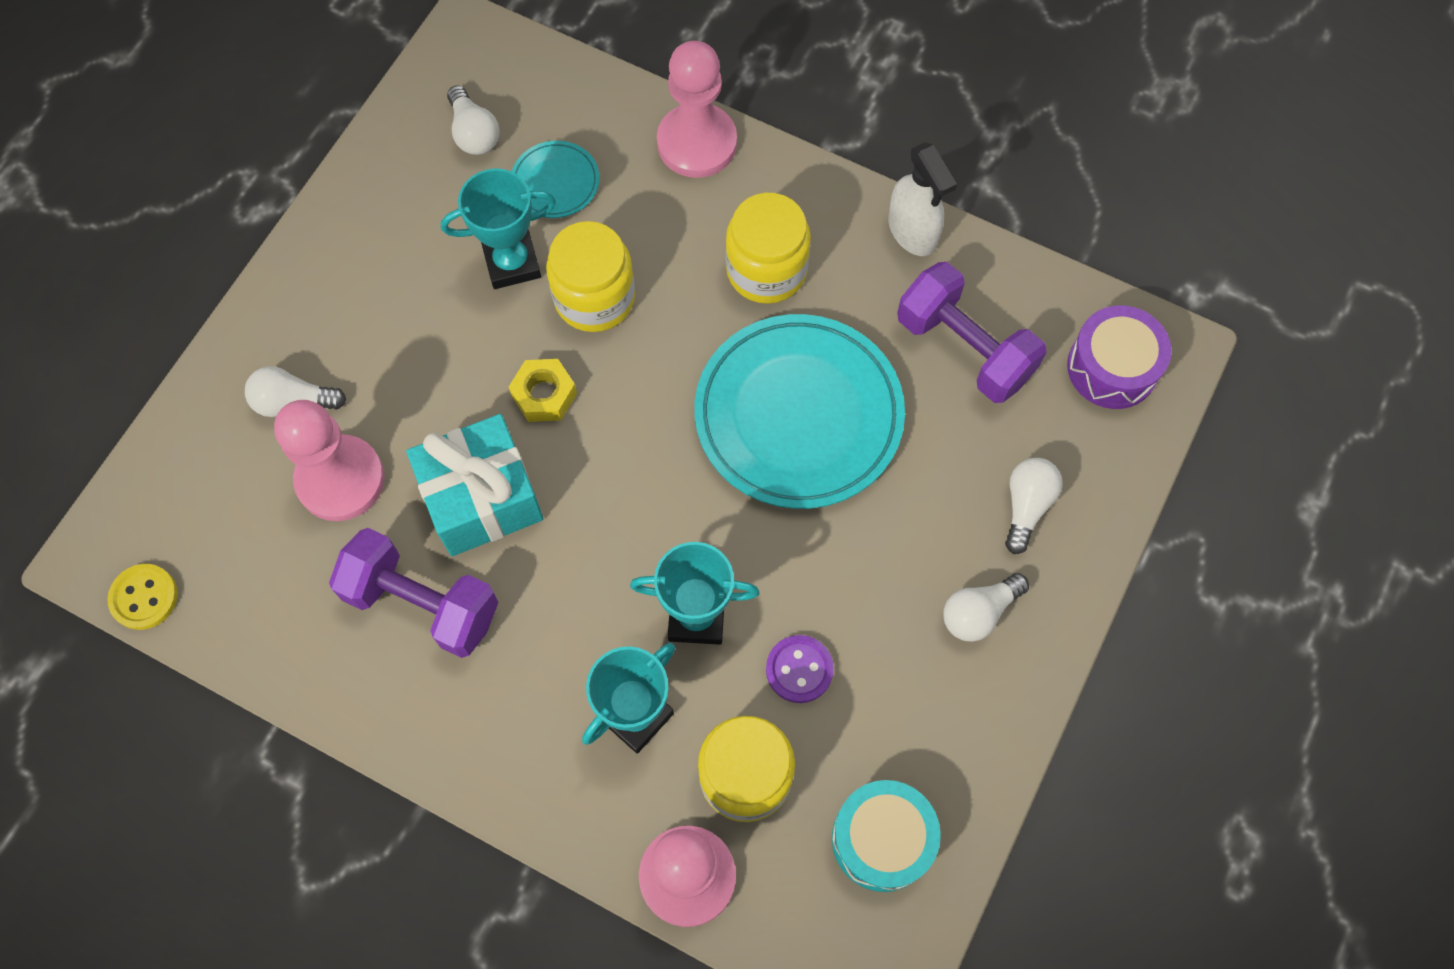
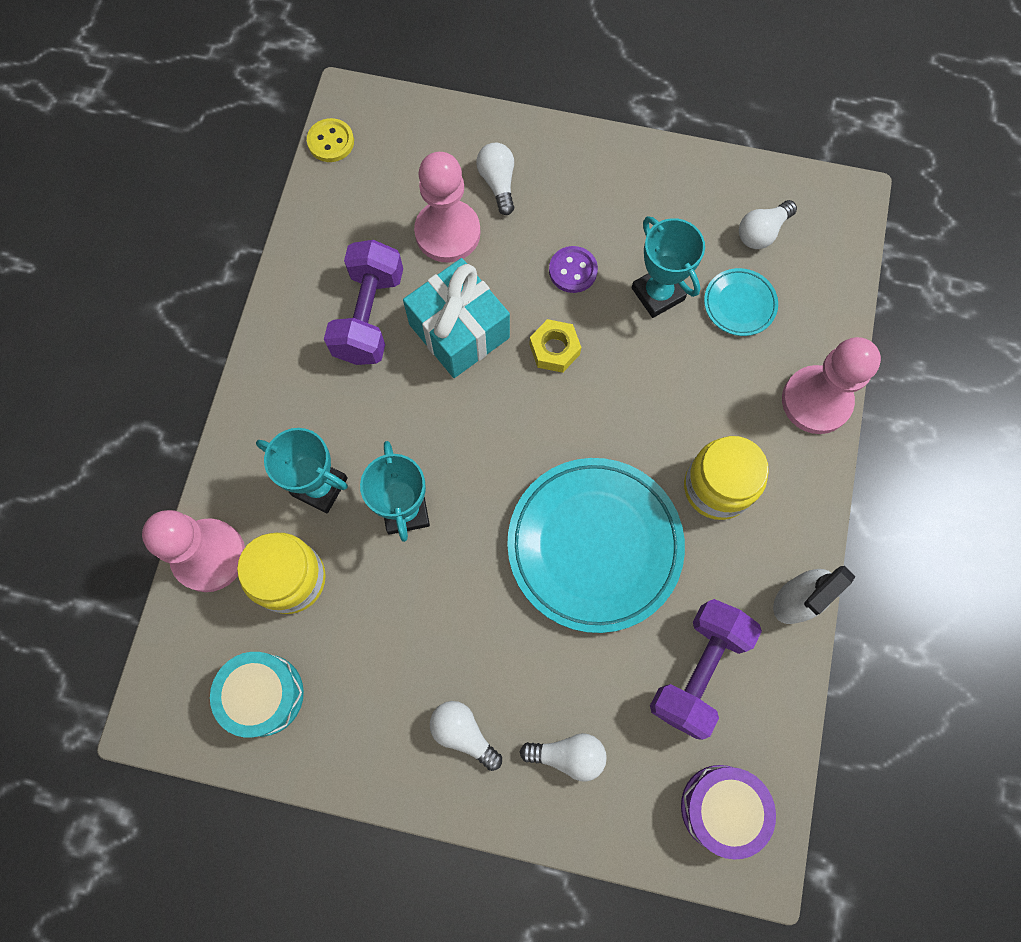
camera: 75 degrees right, 5 degrees up
yellow jar [546,221,635,332] -> none
purple button [766,635,834,703] -> purple button moved to [549,246,598,293]

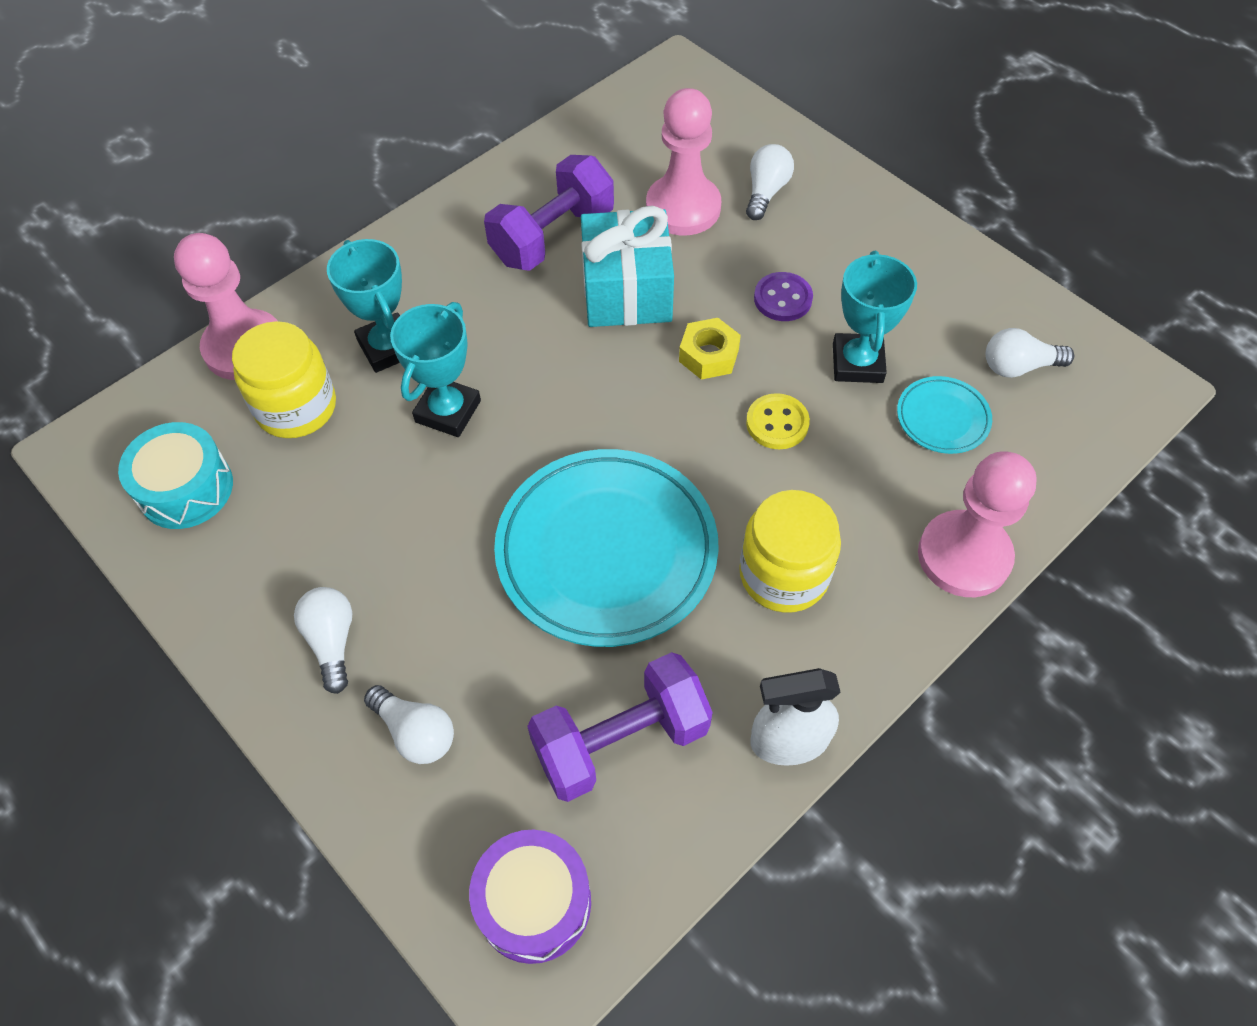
camera: 35 degrees right, 15 degrees down
yellow button [307,118,354,162] -> yellow button moved to [746,393,810,449]

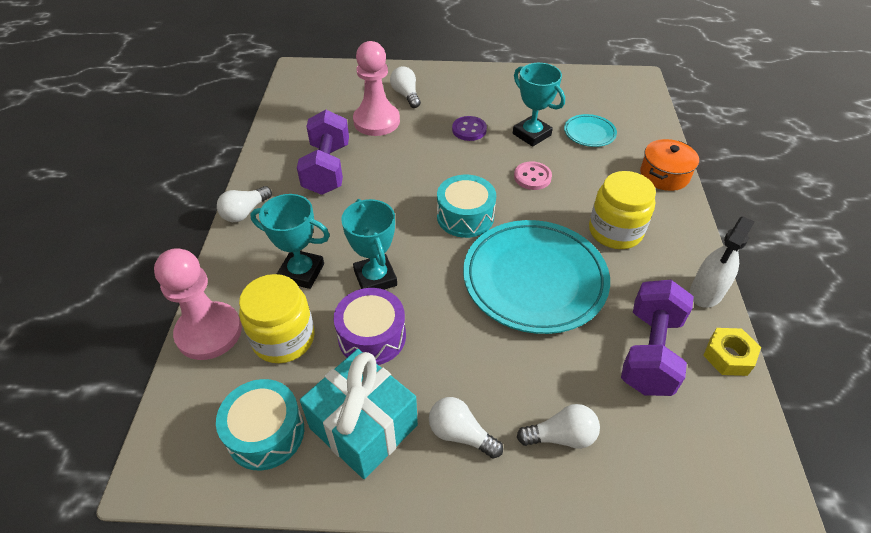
camera: 45 degrees left, 10 degrees down
purple drum [469,830,591,964] -> purple drum moved to [334,288,406,365]
turquoise gift [581,206,674,327] -> turquoise gift moved to [300,349,418,479]
yellow nut [679,318,741,380] -> yellow nut moved to [703,328,761,376]
yellow button [746,393,810,449] -> pink button [514,162,552,190]
pink pawn [918,451,1037,597] -> orange pot [640,139,699,191]
white light bulb [986,328,1074,378] -> white light bulb moved to [217,186,272,222]
none -> turquoise drum [437,175,496,238]

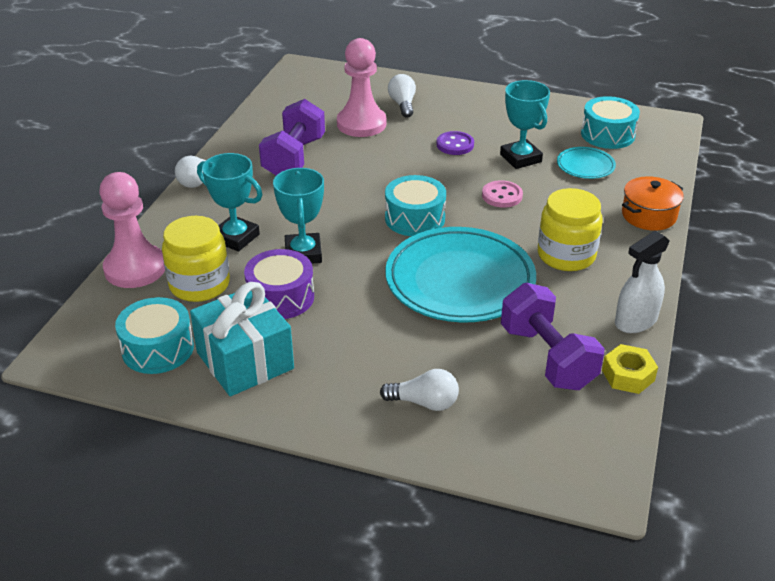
camera: 15 degrees right, 10 degrees down
white light bulb [429,397,503,459] -> none
purple dumbbell [621,280,694,396] -> purple dumbbell turned 60 degrees counterclockwise [501,283,605,390]
none -> turquoise drum [581,96,640,149]

